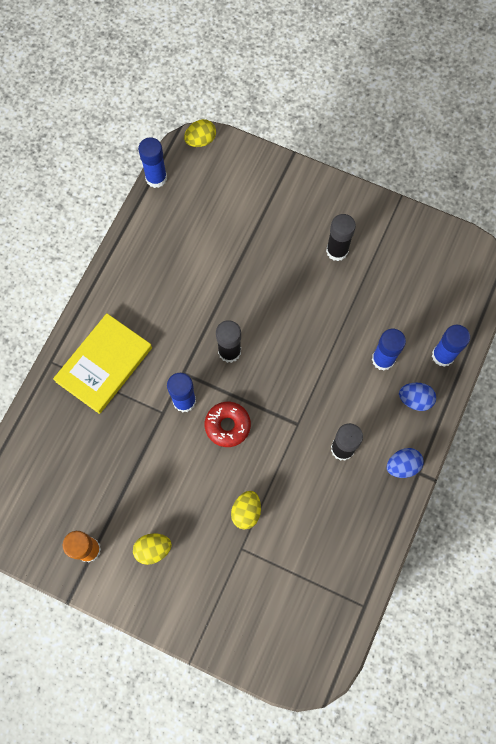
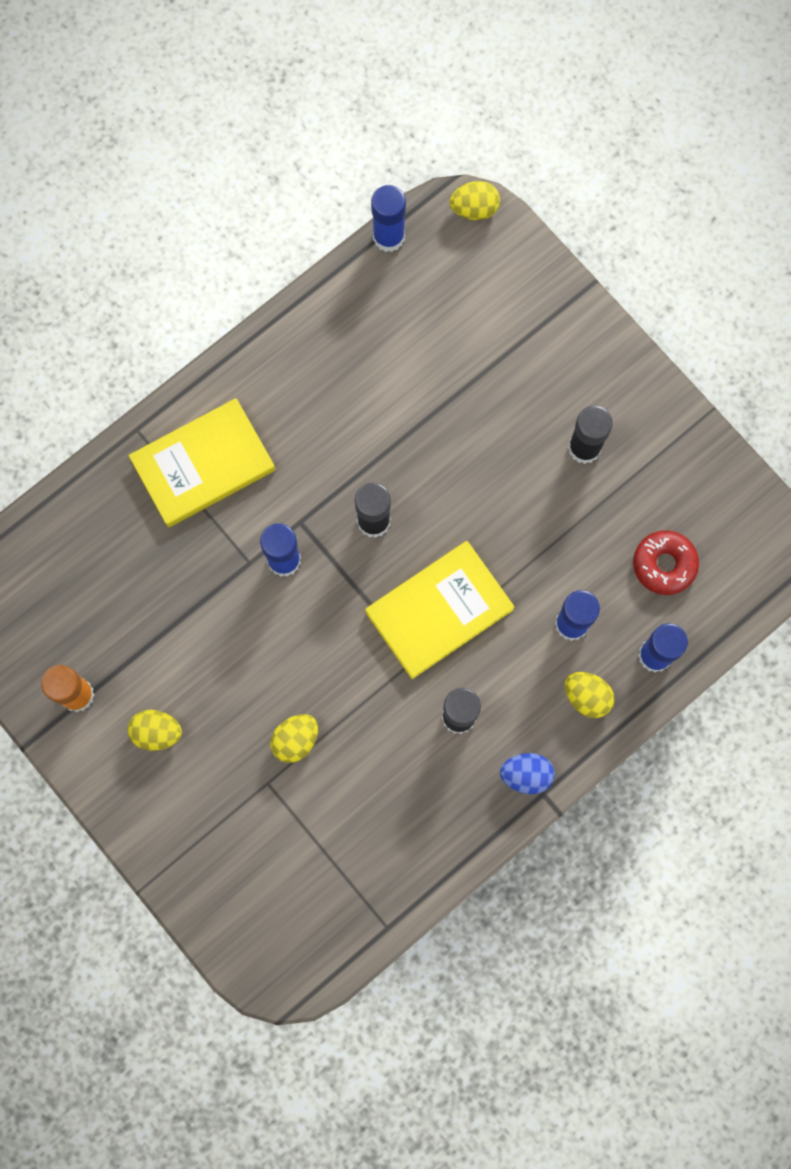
camera: 25 degrees right, 5 degrees up
red donut [205,402,251,447] -> red donut moved to [633,530,699,595]
blue egg [399,383,436,411] -> yellow egg [565,672,614,718]
none -> yellow book [365,541,515,679]

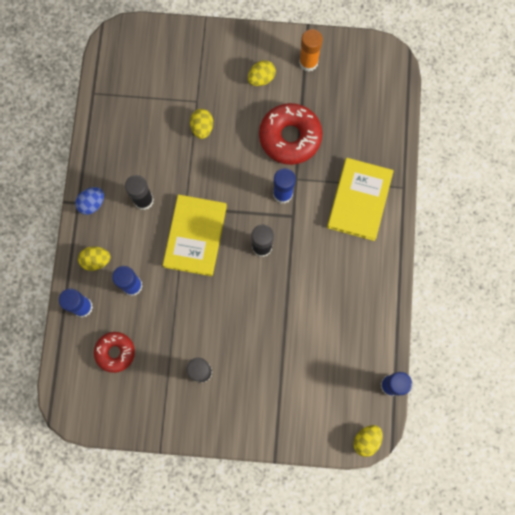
camera: 135 degrees right, 0 degrees up
none -> red donut [259,103,322,165]

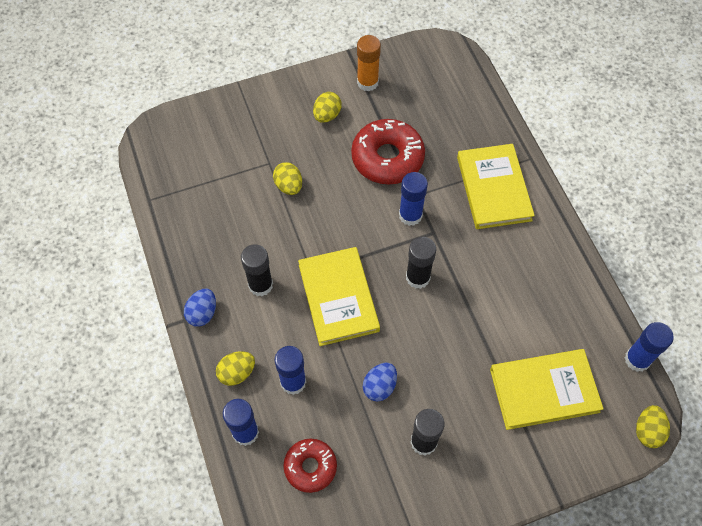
camera: 25 degrees left, 15 degrees down
none -> blue egg [363,363,397,402]
none -> yellow book [490,349,604,430]

